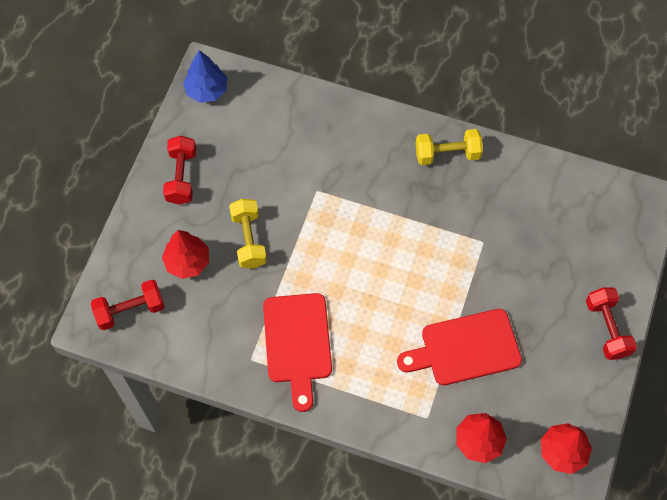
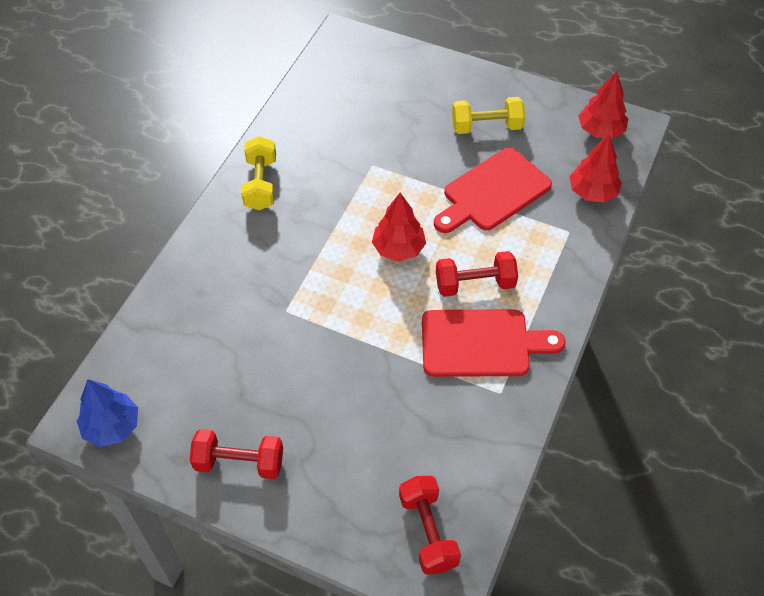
camera: 85 degrees left, 10 degrees down
red tree [162,230,209,279] -> red tree moved to [372,193,426,261]
yellow dumbbell [229,199,267,269] -> yellow dumbbell moved to [452,97,525,134]
red cutting board [397,309,522,385] -> red cutting board turned 60 degrees clockwise [434,148,552,233]
red dumbbell [586,287,637,360] -> red dumbbell moved to [436,251,518,297]

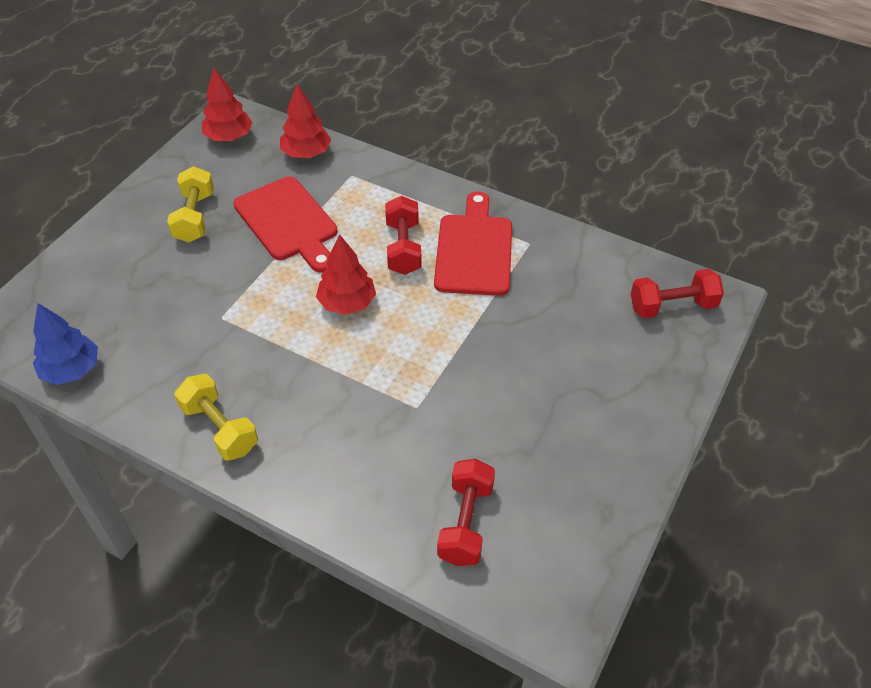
camera: 85 degrees left, 5 degrees down
blue tree [77,379,138,447] -> blue tree moved to [33,303,98,385]
red dumbbell [190,429,283,479] -> red dumbbell moved to [437,459,495,566]
yellow dumbbell [241,136,276,210] -> yellow dumbbell turned 45 degrees clockwise [174,374,258,461]

